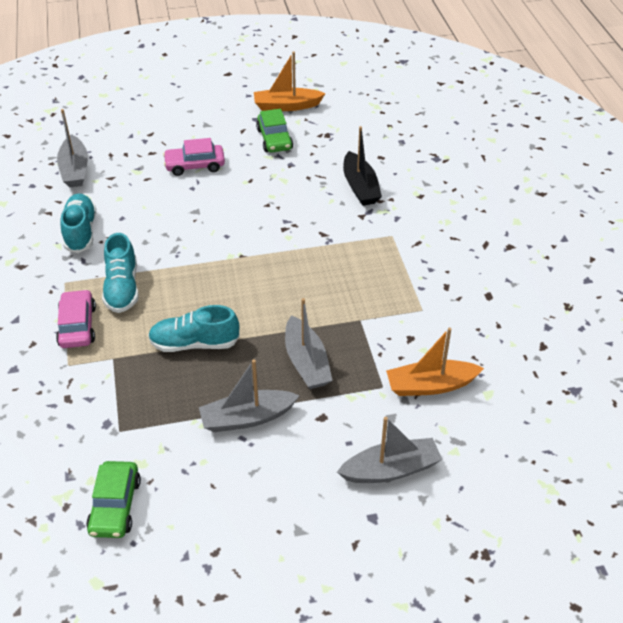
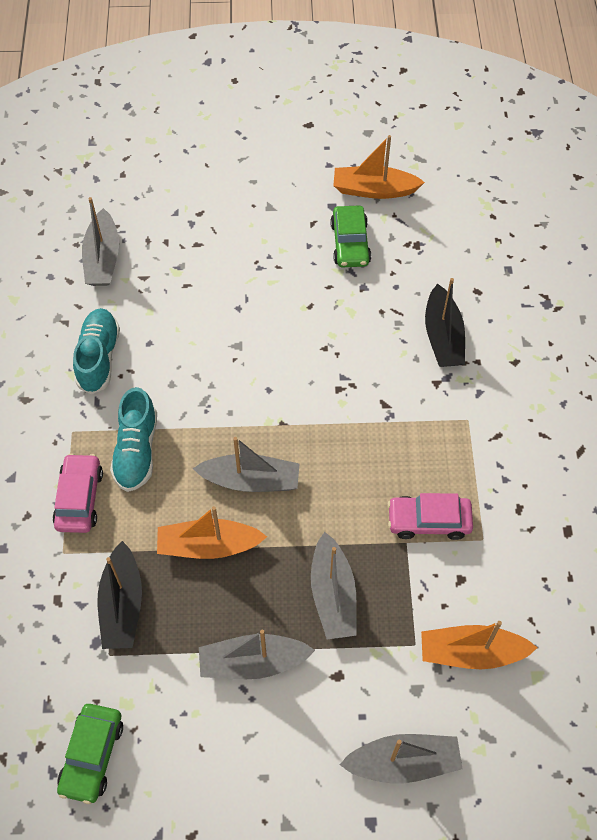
camera: 10 degrees right, 15 degrees up
turquoise shoe [148,305,240,352] -> orange boat [157,506,267,559]
pink car [163,138,225,176] -> pink car moved to [388,493,473,540]
none -> black boat [98,541,142,649]
none -> grey boat [193,437,300,492]

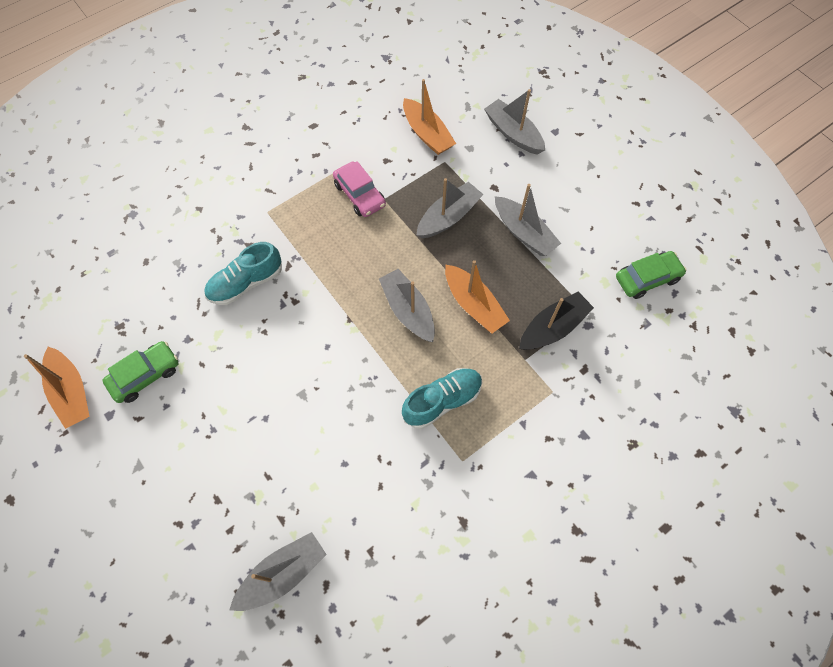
camera: 125 degrees left, 5 degrees up
pink car [53,453,103,533] -> none
turquoise shoe [73,308,120,394] -> turquoise shoe moved to [204,242,282,305]
black boat [425,278,465,367] -> none

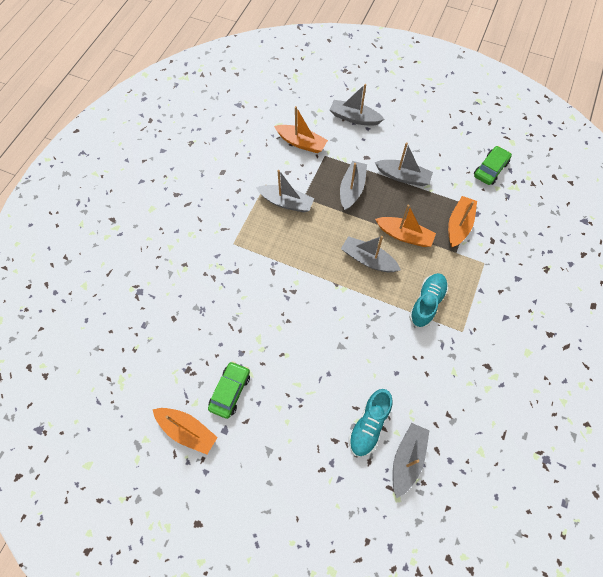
camera: 30 degrees left, 0 degrees up
turquoise shoe [204,242,282,305] -> turquoise shoe moved to [349,389,393,457]
pink car [333,161,386,217] -> grey boat [256,170,314,213]
black boat [519,292,594,350] -> orange boat [448,196,477,247]

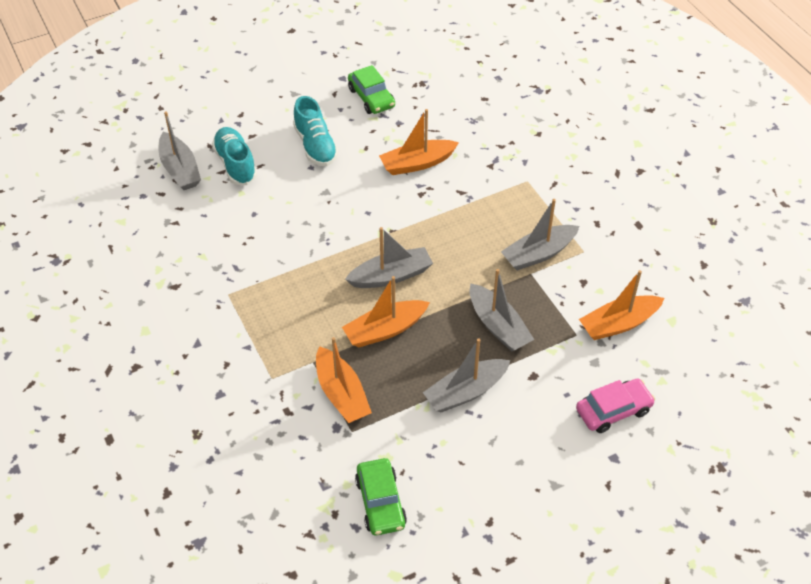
camera: 130 degrees right, 15 degrees down
orange boat [153,408,218,455] -> orange boat moved to [379,109,459,175]
grey boat [330,84,384,126] -> pink car [576,379,655,433]
turquoise shoe [409,273,448,328] -> turquoise shoe moved to [293,96,338,166]

